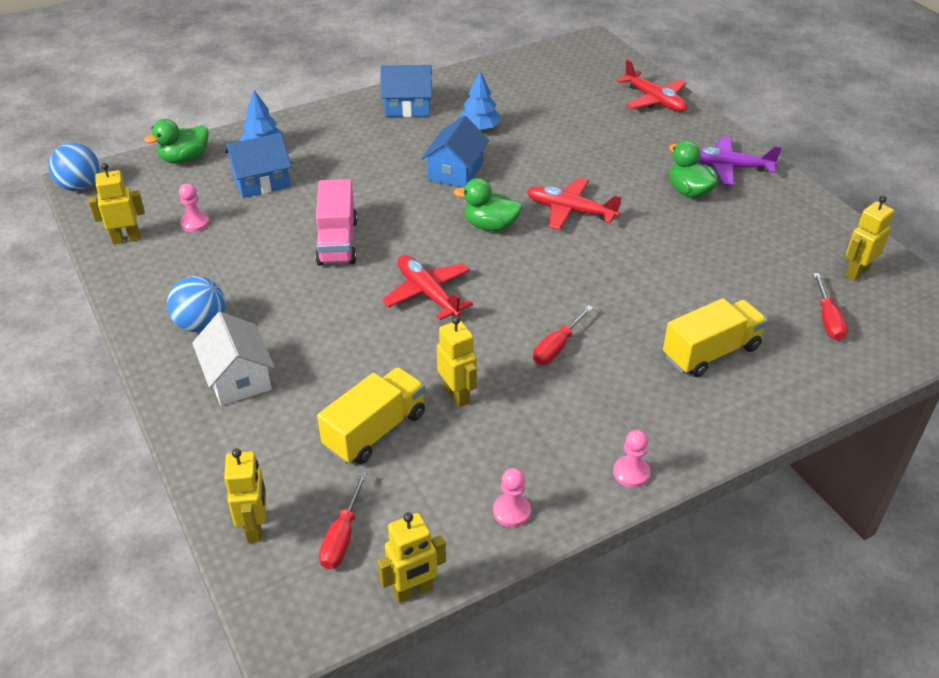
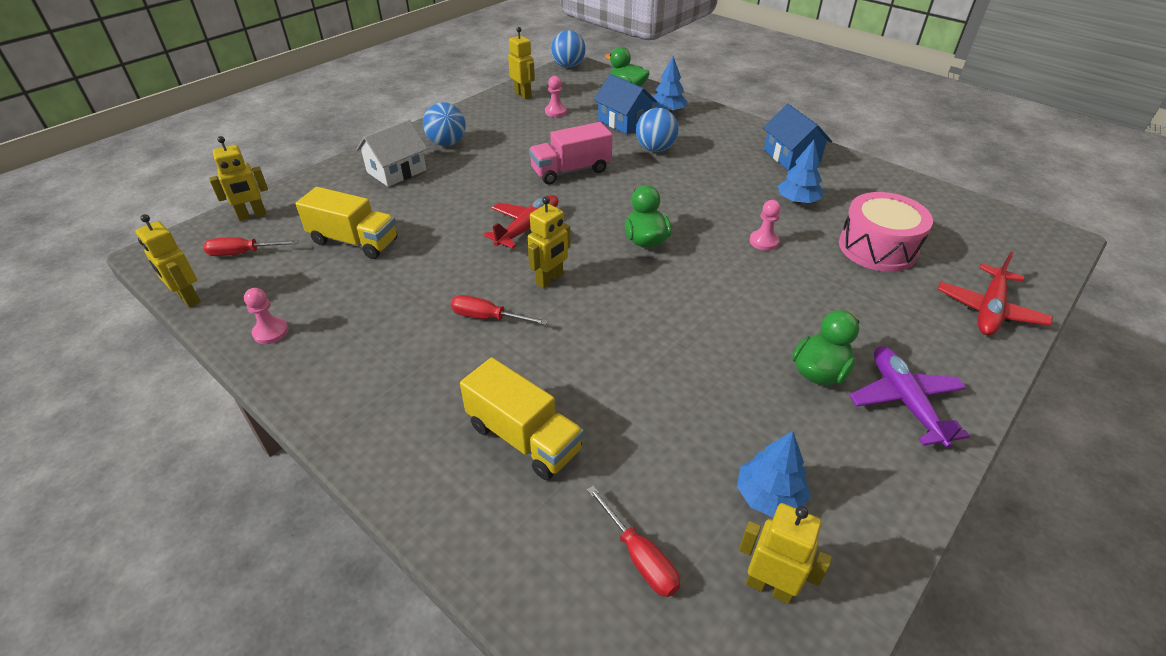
camera: 70 degrees right, 0 degrees up
blue house [421,115,489,188] -> none
yellow robot [437,316,477,407] -> yellow robot moved to [528,196,571,289]
red plane [527,178,622,230] -> none
pink pawn [613,430,650,488] -> pink pawn moved to [749,200,781,251]
red screwdriver [813,273,848,341] -> red screwdriver turned 105 degrees counterclockwise [587,485,680,597]
none -> blue ball [636,108,679,152]
none -> blue tree [737,431,811,517]
none -> pink drum [839,192,933,272]

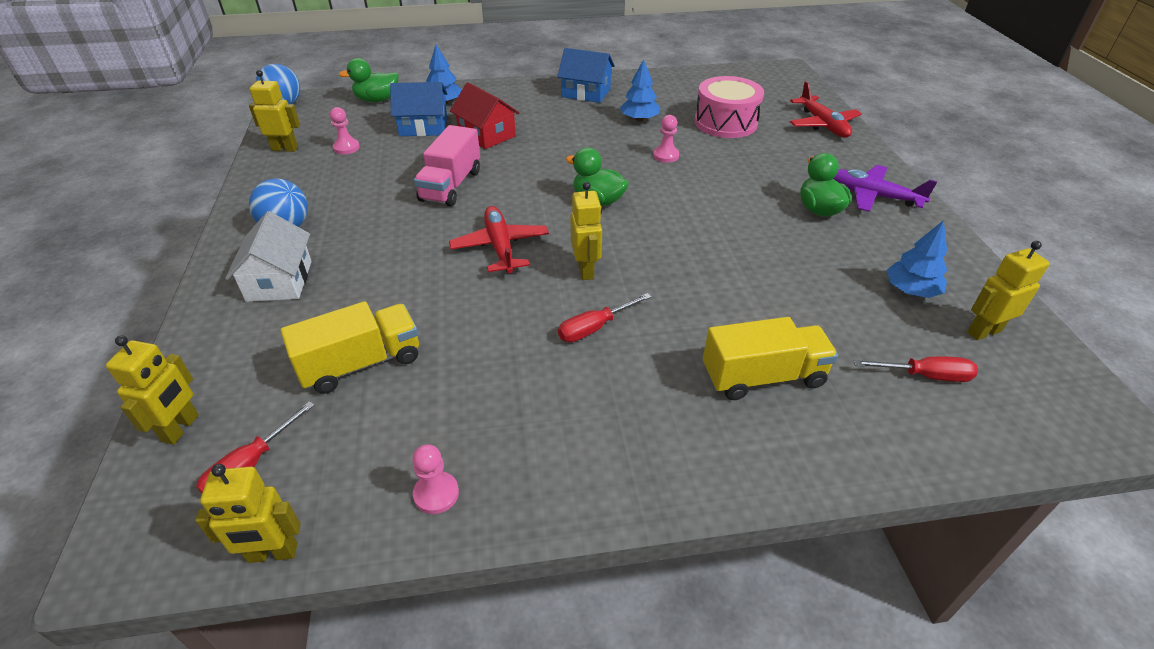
camera: 50 degrees left, 0 degrees up
blue ball [636,108,679,152] -> red house [450,82,520,149]

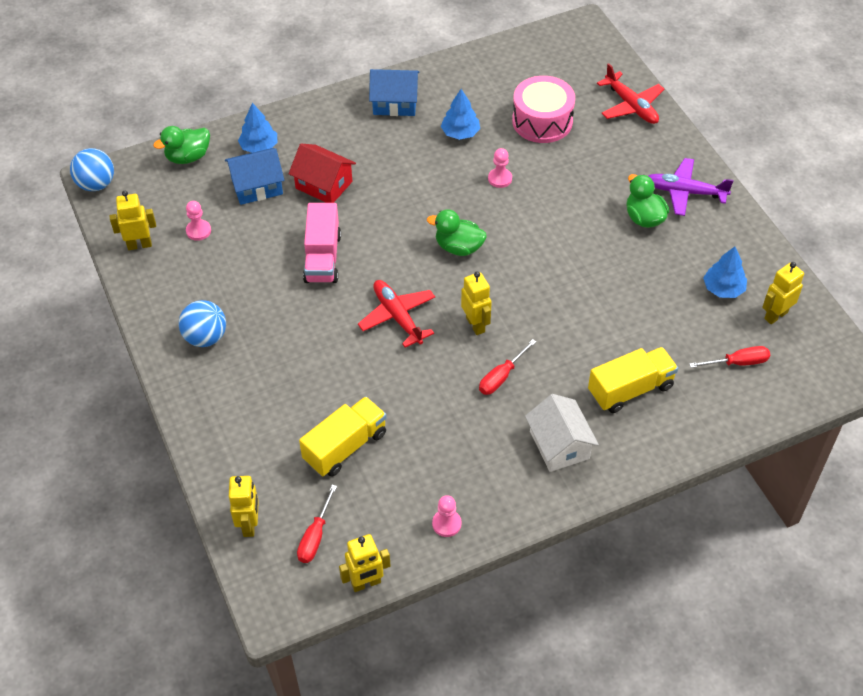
camera: 15 degrees left, 10 degrees up
white house [225,211,312,302] -> white house moved to [525,394,599,472]

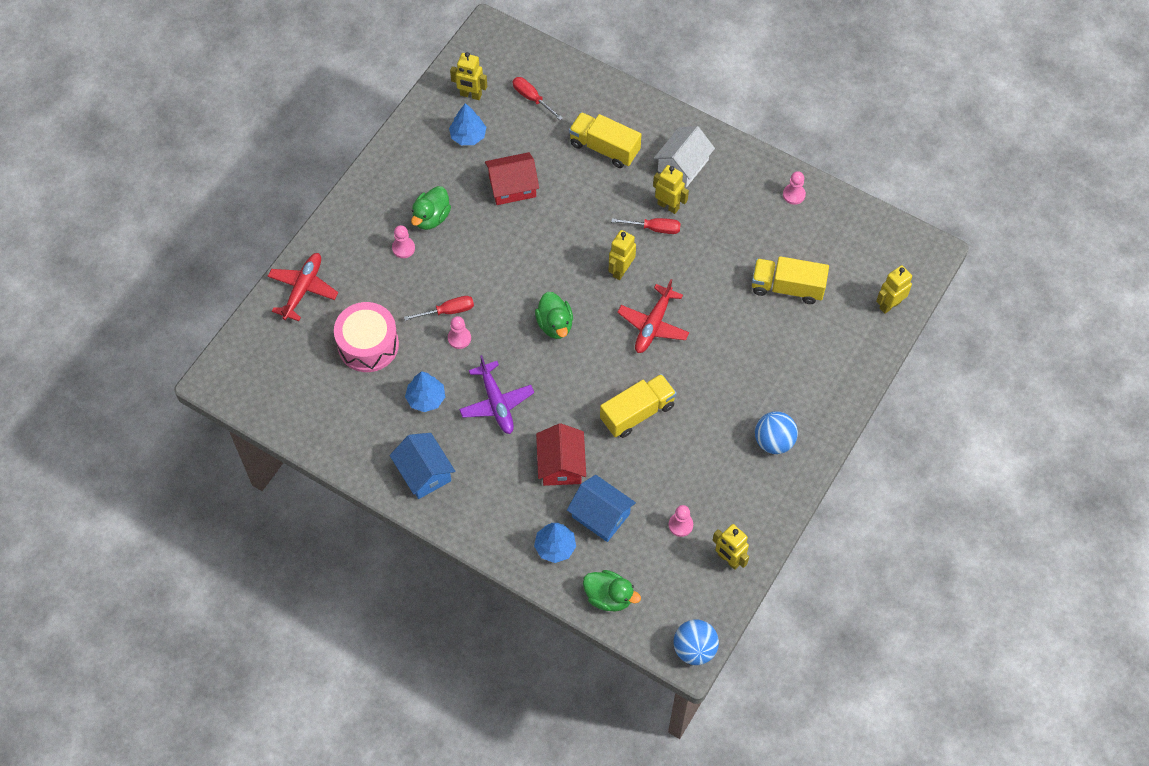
camera: 125 degrees left, 10 degrees up
red screwdriver [297,485,337,563] -> red screwdriver moved to [404,296,474,321]
pink truck [303,203,341,283] -> yellow truck [600,374,677,438]
yellow robot [339,534,391,592] -> yellow robot moved to [653,165,689,214]
purple plane [649,158,734,216] -> purple plane moved to [459,355,534,434]
none -> pink pawn [392,225,415,258]
none -> red house [485,152,539,205]

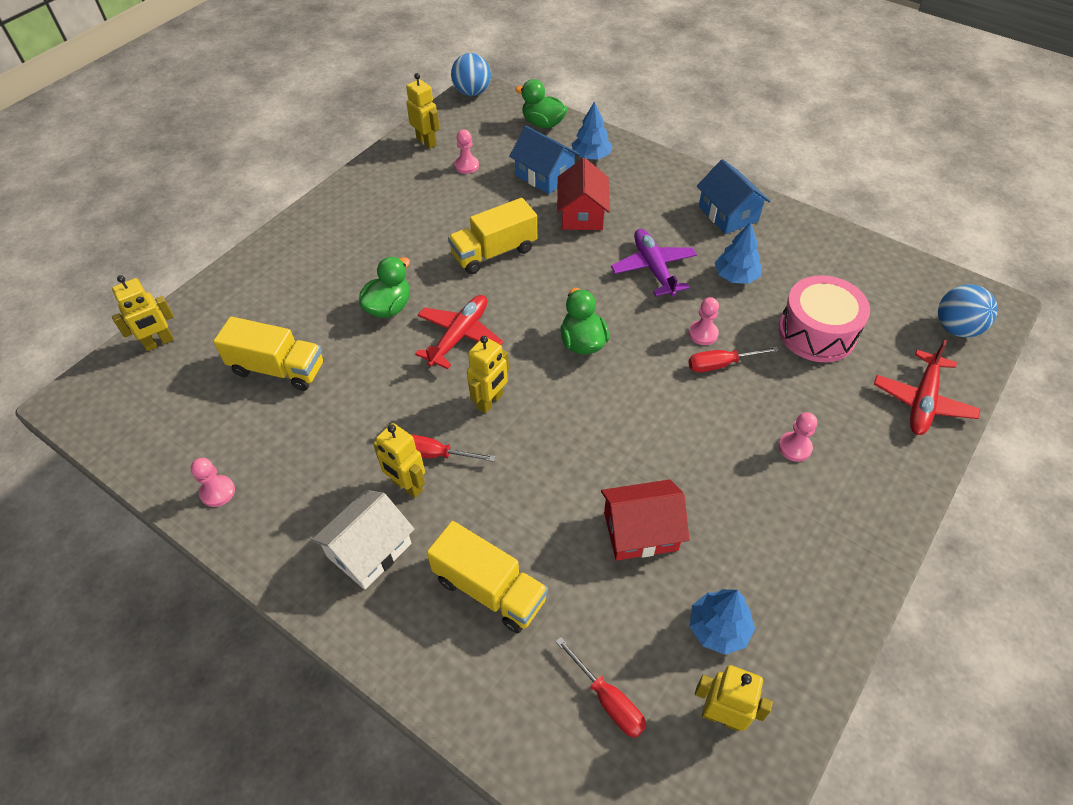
camera: 175 degrees left, 10 degrees down
green duck [411,186,451,230] -> green duck moved to [359,257,410,318]
blue ball [755,411,798,454] -> blue ball moved to [938,284,998,338]

